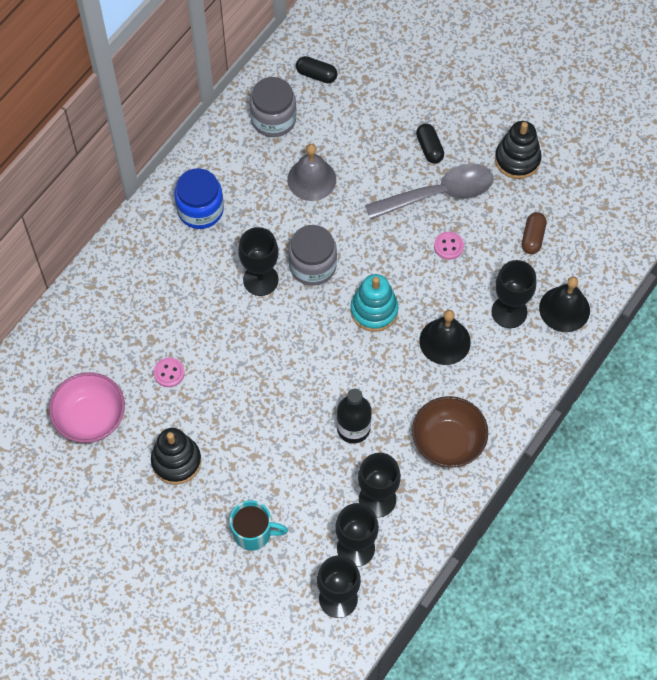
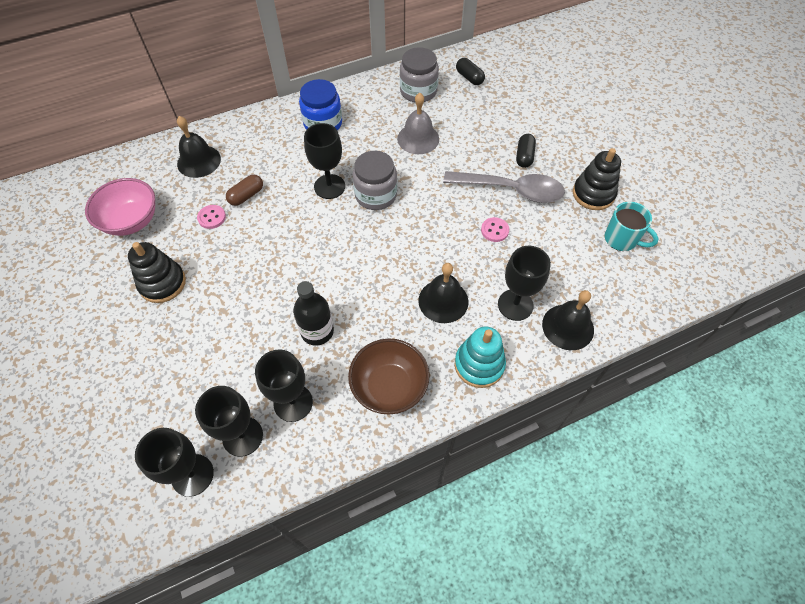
camera: 30 degrees right, 5 degrees down
turquoise mug [230,500,288,551] -> turquoise mug moved to [605,202,659,251]
turquoise stacking toy [350,274,399,332] -> turquoise stacking toy moved to [455,327,506,388]
brown capsule [522,212,546,254] -> brown capsule moved to [226,174,263,206]
none -> black bell [177,116,221,178]

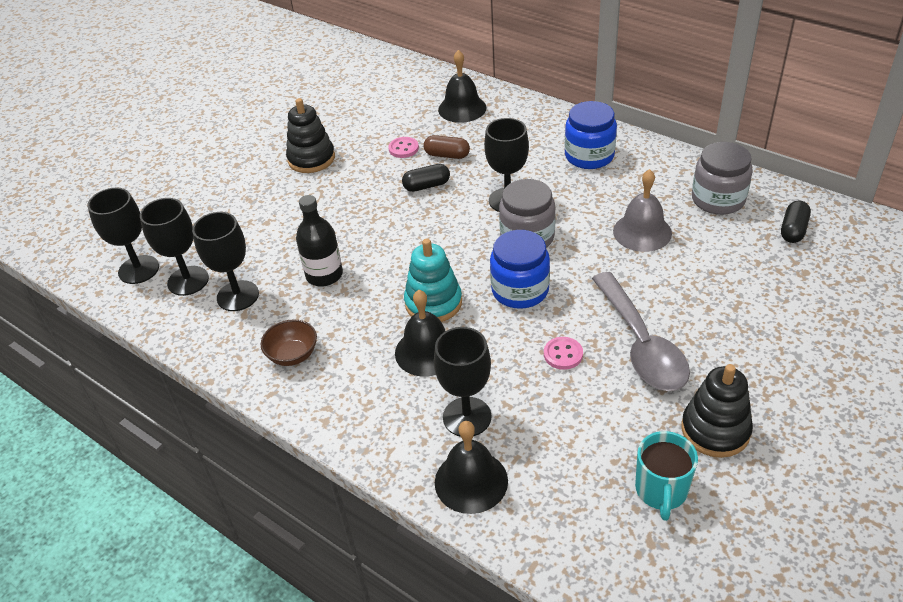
camera: 65 degrees right, 15 degrees down
pink bowl [85,178,155,236] -> none
brown bowl [348,339,430,415] -> brown bowl [261,320,317,366], size x0.61
turquoise stacking toy [455,327,506,388] -> turquoise stacking toy moved to [404,238,462,322]
black capsule [516,134,536,168] -> black capsule moved to [402,164,450,192]
none -> blue jar [490,230,550,309]

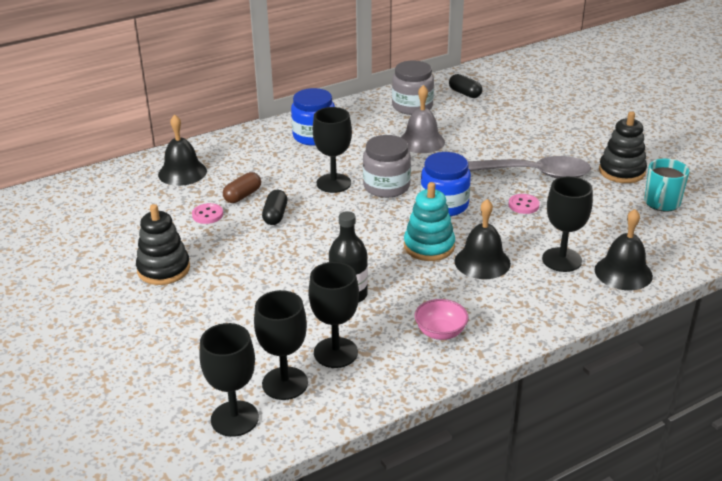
camera: 70 degrees left, 10 degrees down
brown bowl [261,320,317,366] -> pink bowl [415,299,469,340]
turquoise mug [635,431,698,521] -> turquoise mug turned 90 degrees clockwise [644,159,689,212]

